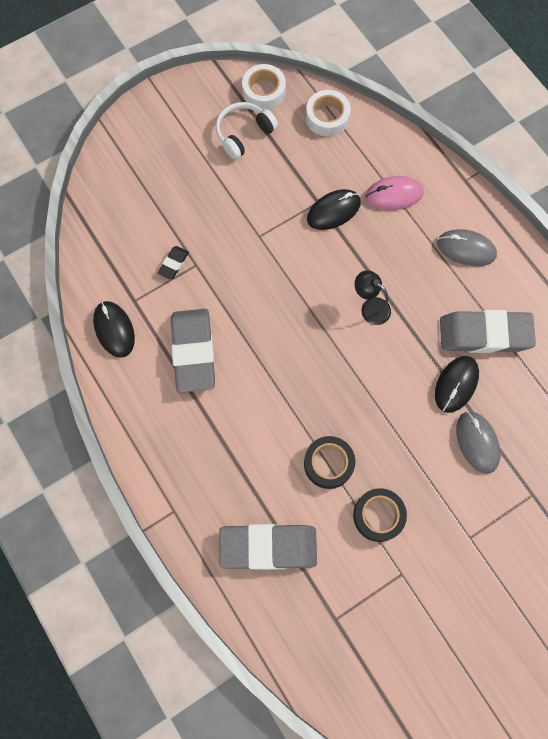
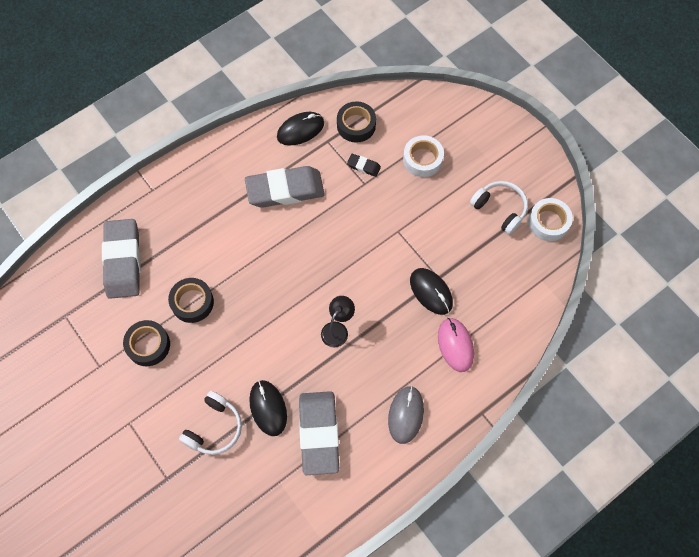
camera: 85 degrees right, 5 degrees down
white tape [306,90,351,137] -> white tape moved to [403,135,444,177]
black mouse [435,356,479,413] -> black mouse turned 45 degrees clockwise [249,380,287,436]
grey mouse [456,411,501,474] -> white headphones [179,391,242,455]
none -> black tape [337,101,376,143]

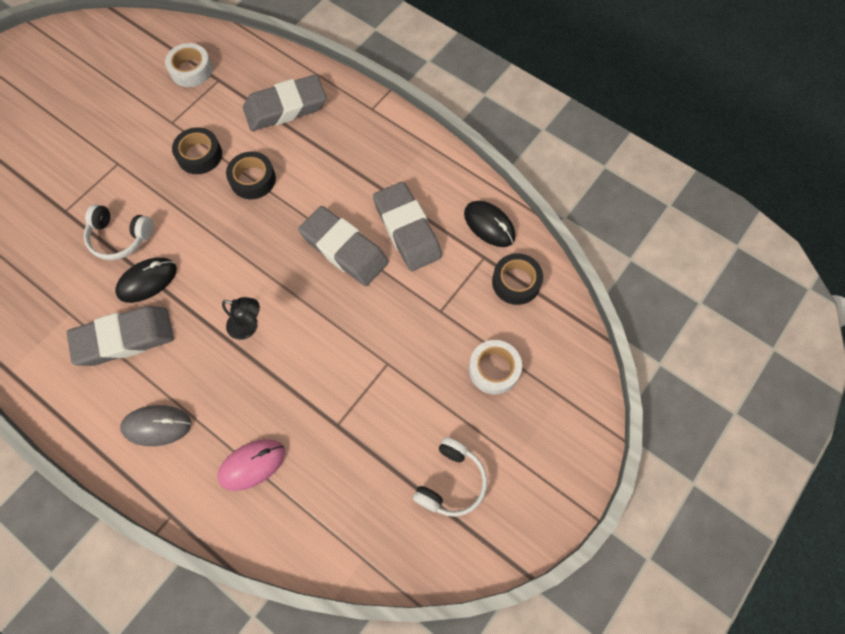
camera: 75 degrees right, 0 degrees up
black eraser [347,154,381,177] -> none
black mouse [410,268,453,315] -> none
white tape [528,198,573,241] -> white tape moved to [165,43,213,87]
none -> grey eraser [298,206,389,286]

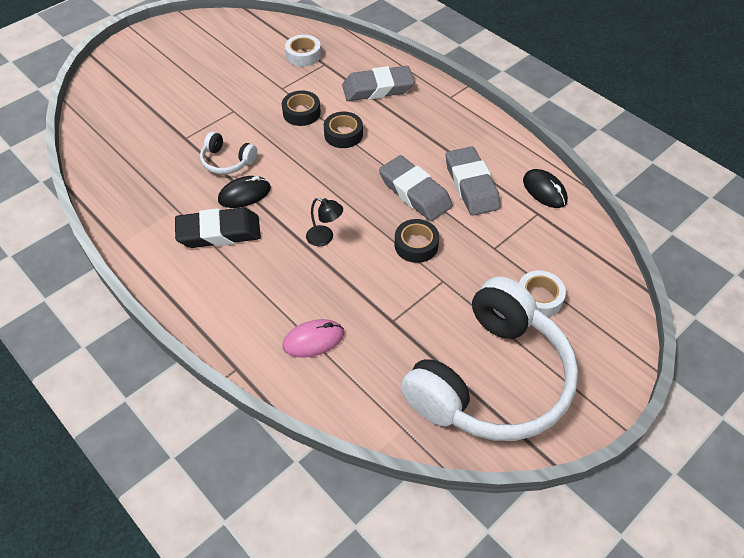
camera: 10 degrees right, 15 degrees down
grey eraser [67,306,174,366] -> black eraser [175,207,261,248]
grey mouse [120,405,191,446] -> none
white headphones [413,437,488,517] -> white headphones [401,276,578,441], size x2.44
black tape [492,253,543,305] -> black tape moved to [395,219,439,263]

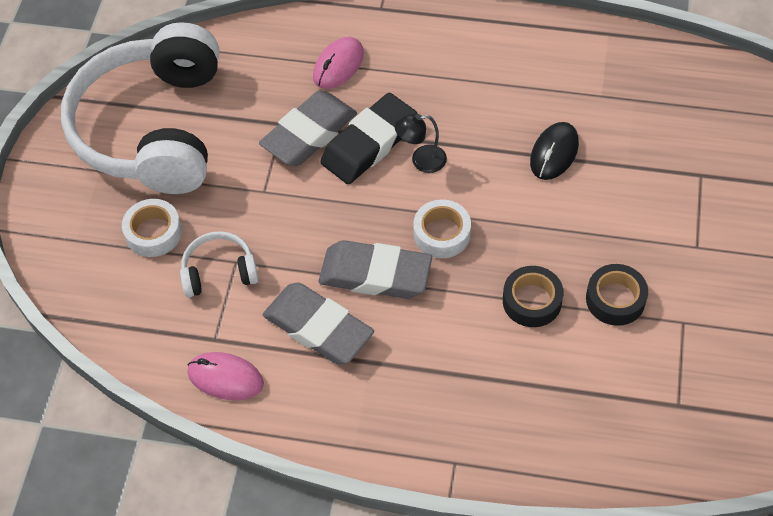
camera: 145 degrees right, 5 degrees up
black eraser [175,207,261,248] -> black eraser moved to [320,93,418,184]
white headphones [200,132,257,174] -> white headphones moved to [180,231,259,297]
white tape [285,35,321,67] -> white tape moved to [413,199,471,258]
grey eraser [342,66,414,101] -> grey eraser moved to [259,91,357,166]
black tape [395,219,439,263] -> none
black mouse [523,169,568,208] -> pink mouse [187,352,264,400]

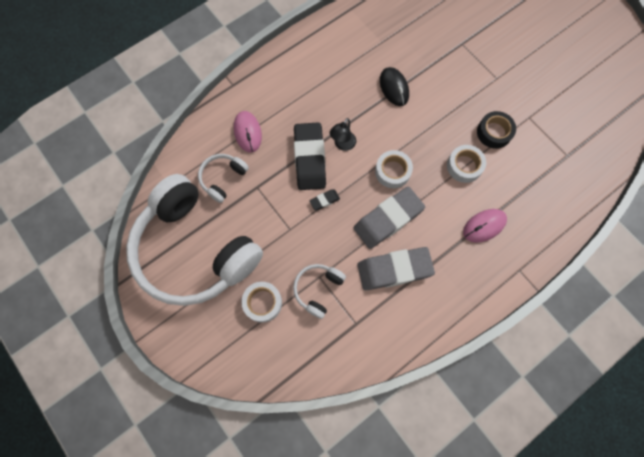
camera: 50 degrees left, 15 degrees up
pink mouse [187,352,264,400] -> pink mouse moved to [463,209,507,243]
grey eraser [259,91,357,166] -> none
black tape [503,266,564,327] -> white tape [447,145,486,183]
none -> white headphones [198,154,249,203]
none -> black eraser [309,189,340,210]

